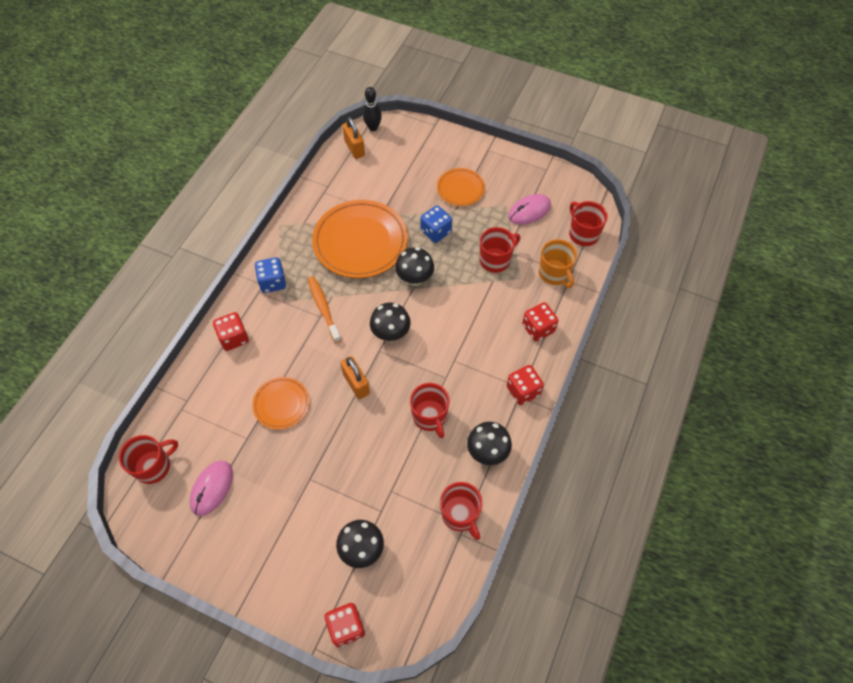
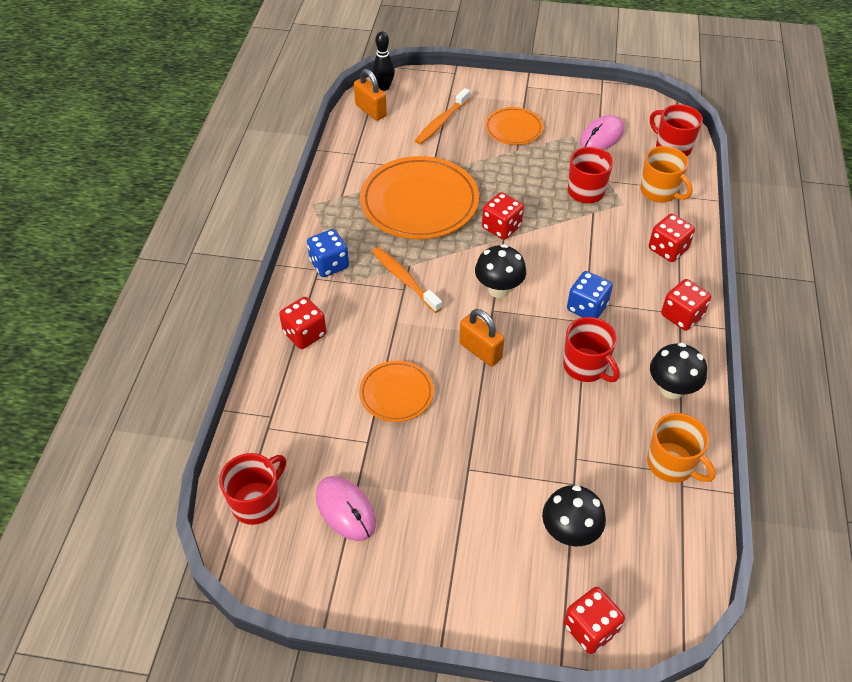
camera: 15 degrees left, 10 degrees down
pink mouse [190,461,233,516] -> pink mouse turned 45 degrees counterclockwise [316,476,376,541]
black mushroom [395,247,434,286] -> red dice [482,192,524,240]
blue dice [420,205,452,243] -> blue dice moved to [567,271,613,318]
red mug [440,482,483,540] -> orange mug [647,413,716,483]
none -> orange toothbrush [415,88,470,145]

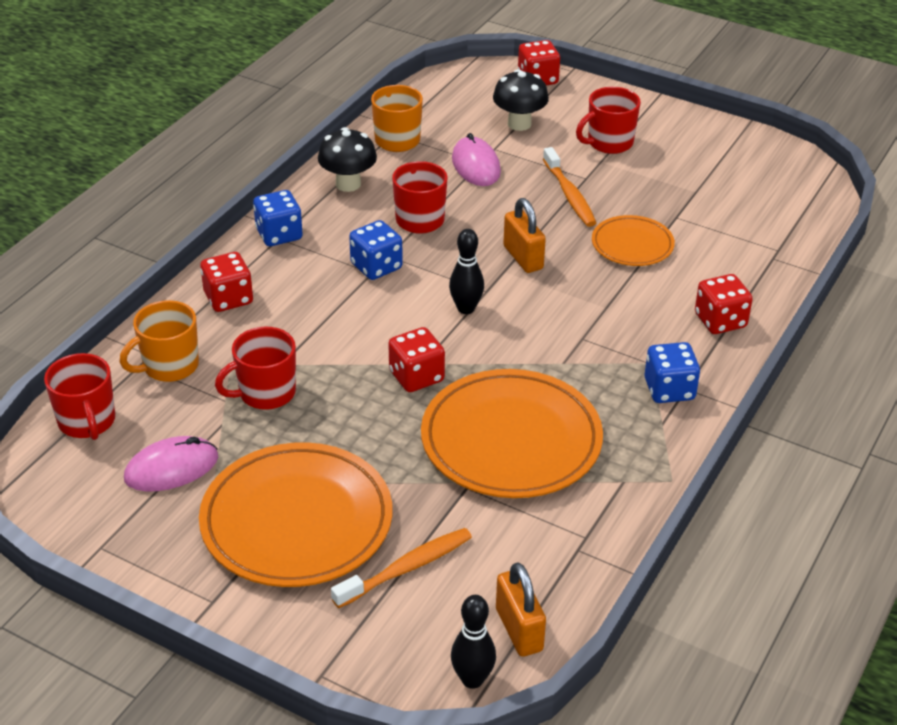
camera: 160 degrees left, 10 degrees down
red mug [219,453,286,525] -> red mug moved to [576,87,641,154]
pink mouse [316,476,376,541] -> pink mouse moved to [452,133,501,186]
orange toothbrush [373,247,442,313] -> orange toothbrush moved to [543,147,596,227]
black mushroom [475,244,526,298] -> black bowling pin [449,229,484,314]
orange plate [485,107,543,145] -> orange plate [199,442,392,587], size x1.89
orange mug [640,146,693,203] -> orange mug turned 105 degrees counterclockwise [120,300,199,382]
red dice [661,279,711,331] -> blue dice [253,190,303,246]

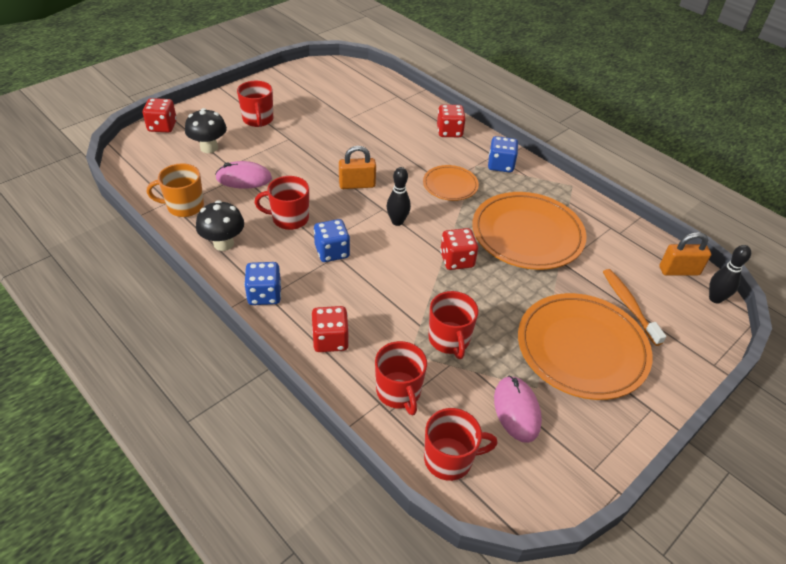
camera: 75 degrees left, 5 degrees up
orange mug [120,300,199,382] -> red mug [375,341,427,415]
orange toothbrush [543,147,596,227] -> none
orange plate [592,215,675,266] -> orange plate moved to [423,165,479,201]

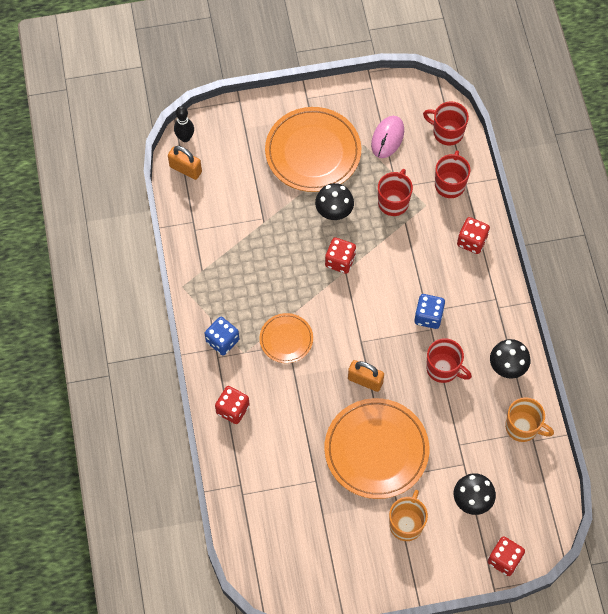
camera: 145 degrees left, 20 degrees up
pink mouse [215,161,272,189] -> none
red mug [237,81,273,127] -> orange mug [389,490,428,541]
blue dice [244,262,281,305] -> none
black bowling pin [387,167,411,226] -> none
orange plate [472,192,587,270] -> orange plate moved to [324,398,429,499]
orange toothbrush [603,269,666,346] -> none
none -> black mushroom [315,183,354,220]

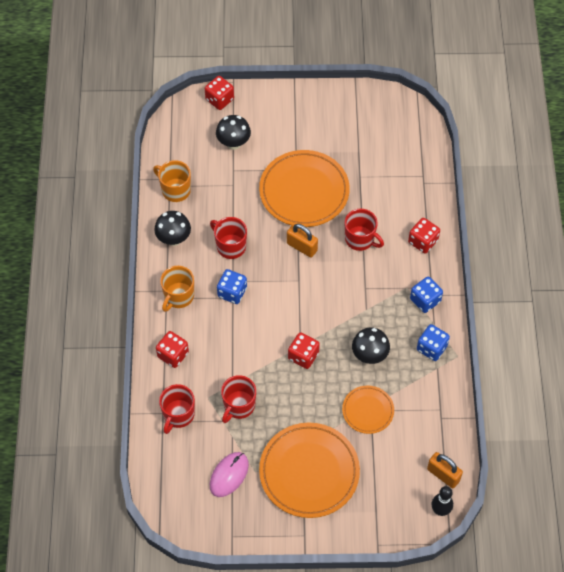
camera: 170 degrees left, 5 degrees down
orange plate [259,313,313,363] -> orange plate moved to [342,386,394,434]
black mushroom [315,183,354,220] -> black mushroom moved to [352,328,390,364]
orange mug [389,490,428,541] -> orange mug moved to [160,266,194,312]
red mug [423,101,469,146] -> red mug moved to [345,209,384,251]
none -> blue dice [417,324,450,361]

